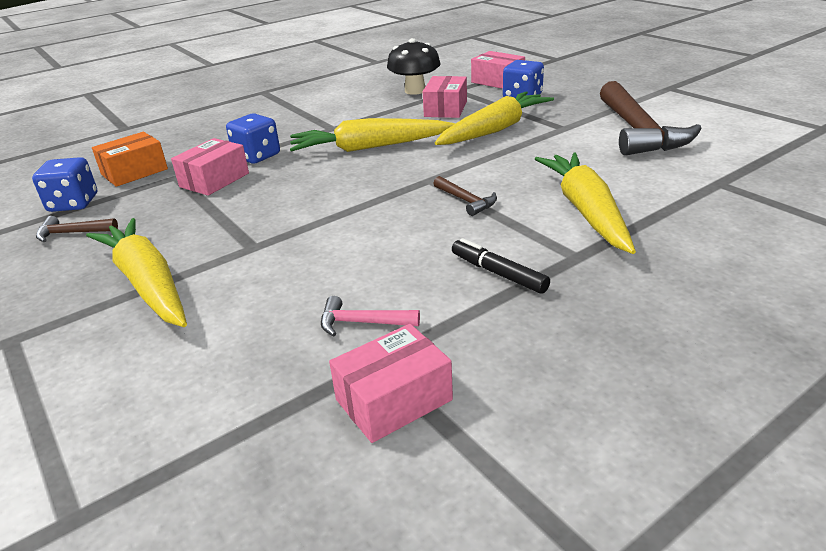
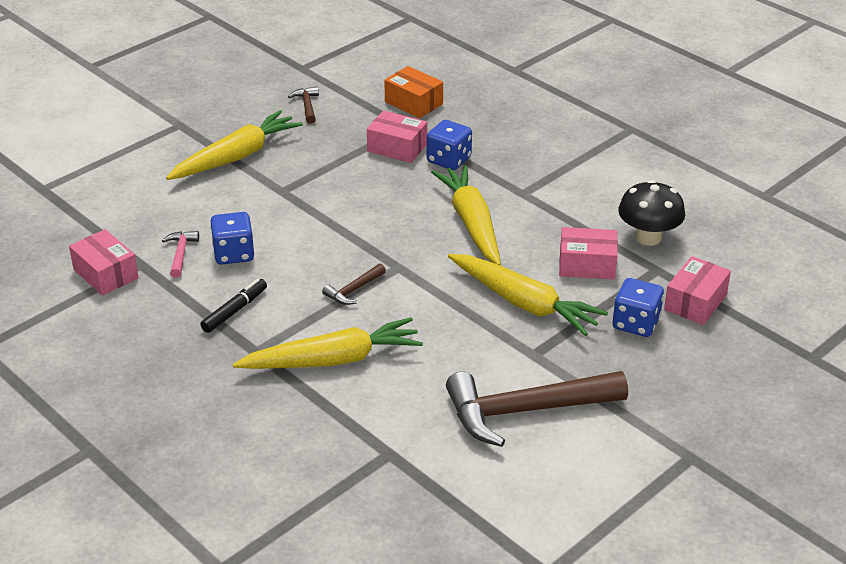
camera: 80 degrees right, 5 degrees up
blue dice [32,157,97,212] -> blue dice moved to [210,212,254,265]

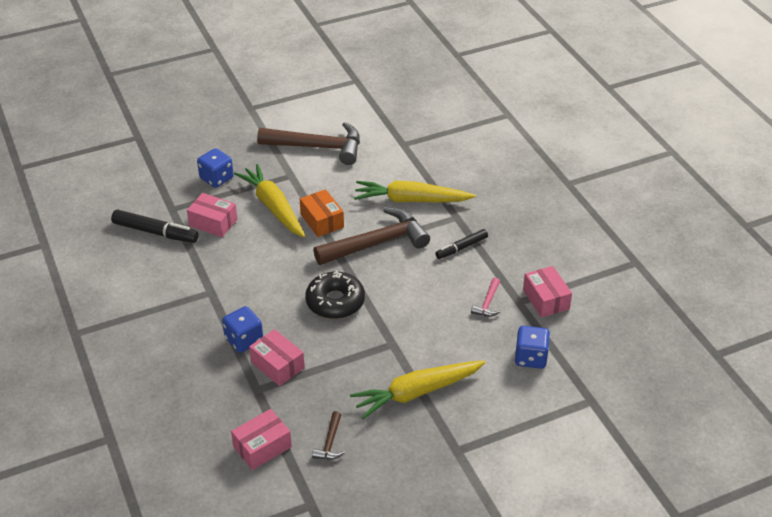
camera: 160 degrees left, 5 degrees up
blue dice [210,212,254,265] -> blue dice moved to [515,326,550,369]
brown hammer [322,263,386,305] -> brown hammer [313,207,430,265], size x2.33
orange box [384,66,443,118] -> orange box moved to [300,189,344,237]
yellow carrot [431,165,501,265] -> none
black mushroom [618,180,685,246] -> black marker [111,210,199,243]
pink box [664,256,731,325] -> pink box moved to [231,409,292,470]
none -> black donut [305,271,365,319]

